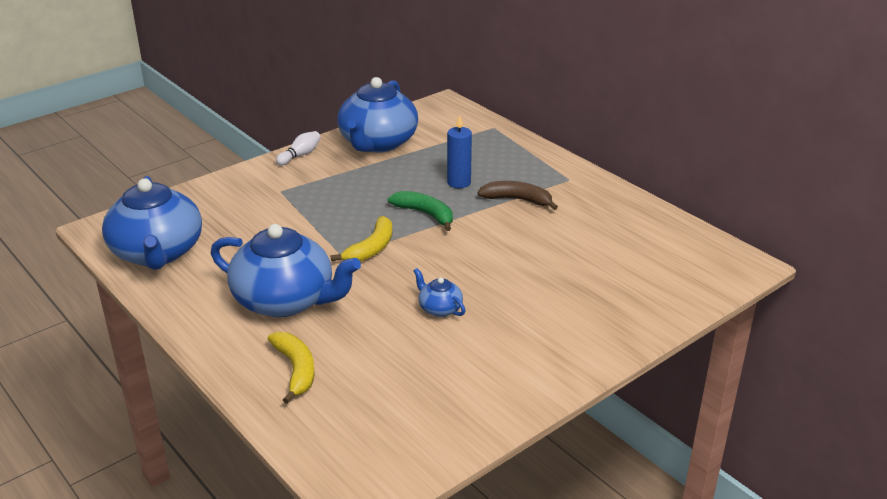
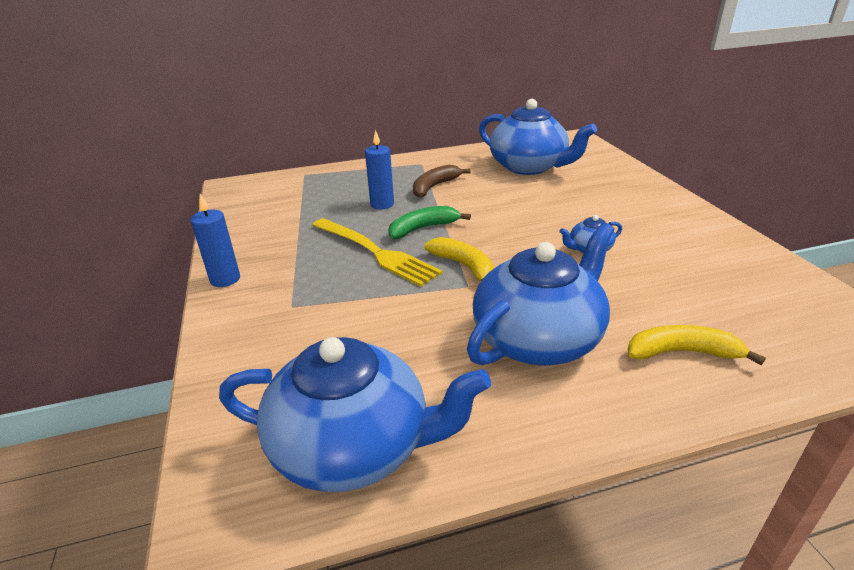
camera: 65 degrees left, 0 degrees up
white bowling pin [276,131,321,165] -> blue candle [190,194,240,287]
blue teapot [337,77,418,153] -> blue teapot moved to [479,99,597,175]
none -> yellow fork [312,218,443,287]

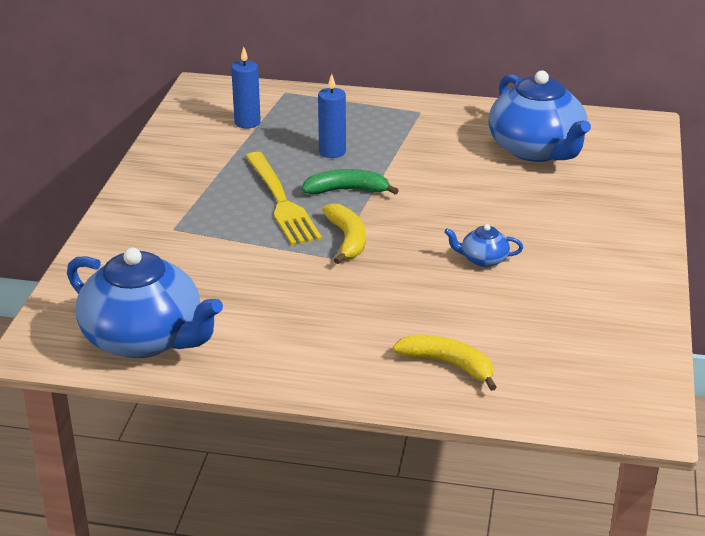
camera: 25 degrees right, 0 degrees up
blue candle [190,194,240,287] -> blue candle moved to [231,47,261,128]
brown banana [413,165,471,198] -> none
blue teapot [467,223,614,365] -> none

